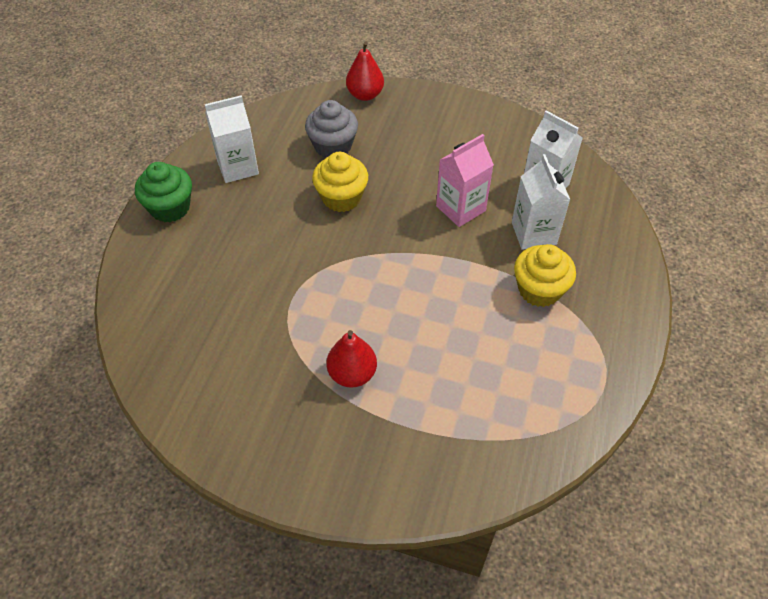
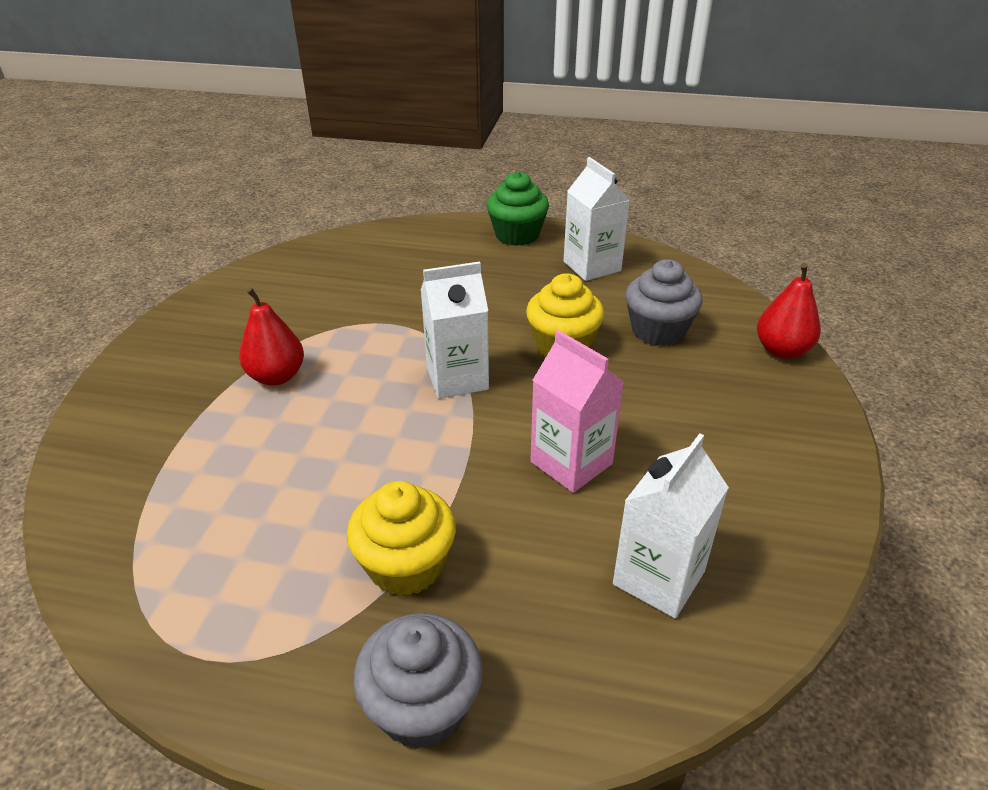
camera: 85 degrees right, 15 degrees down
white carton [512,154,570,250] -> white carton moved to [421,262,489,399]
none -> grey cupcake [354,613,483,749]

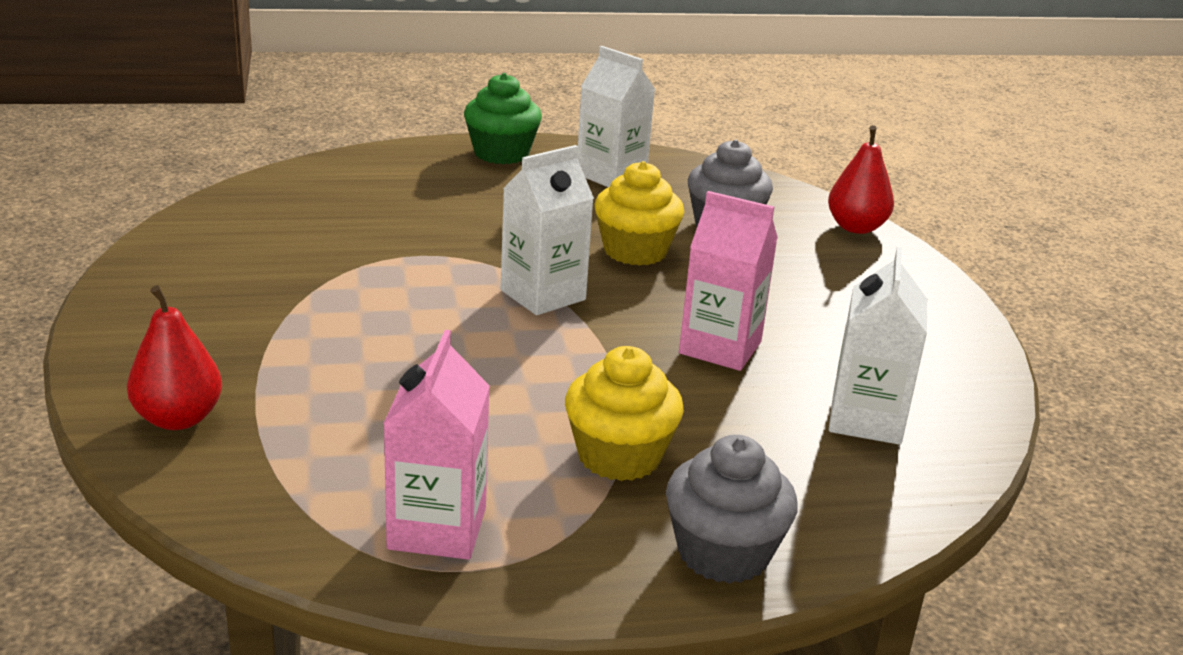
camera: 25 degrees left, 10 degrees down
red pear [239,287,304,386] -> red pear moved to [127,285,222,430]
none -> pink carton [383,330,490,560]

